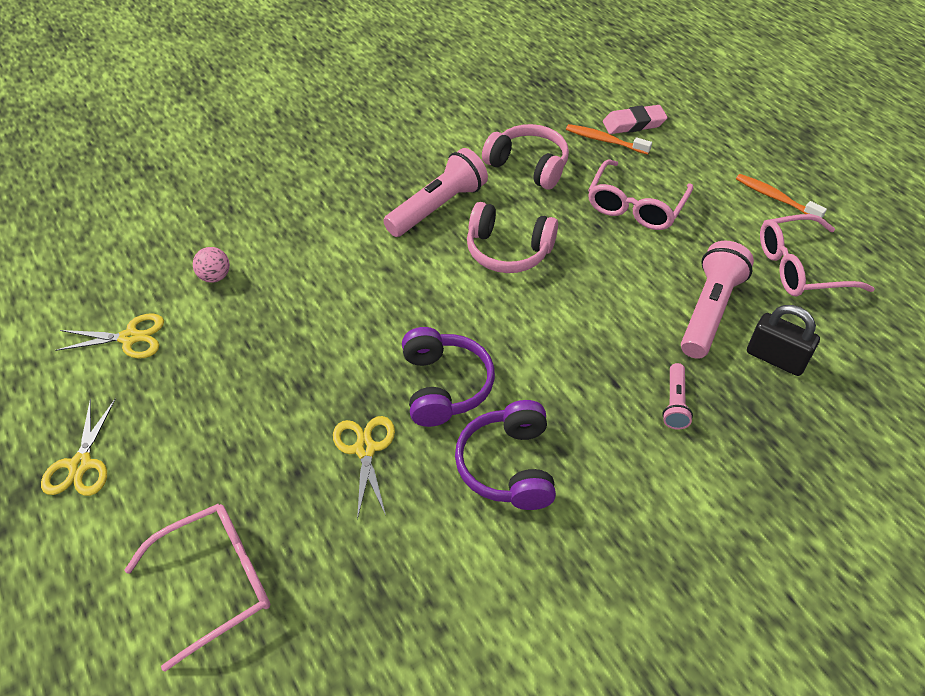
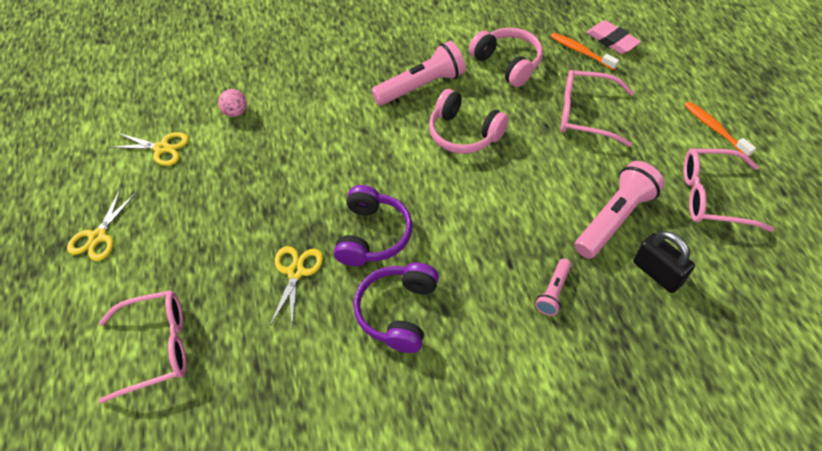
camera: 20 degrees right, 5 degrees up
pink glasses [588,159,694,230] -> pink glasses turned 60 degrees clockwise [561,70,634,147]
pink eraser [603,105,668,134] -> pink eraser turned 45 degrees clockwise [586,20,641,54]

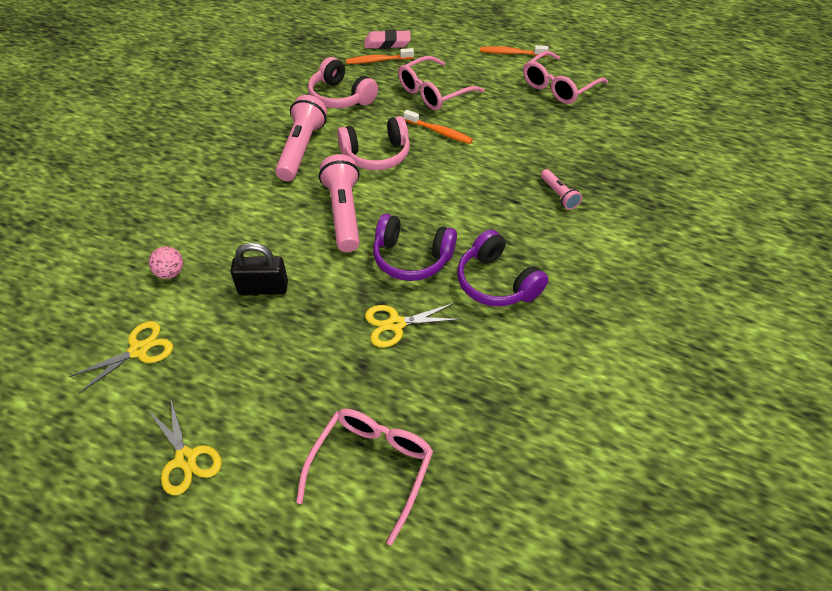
camera: 55 degrees left, 5 degrees down
yellow scissors [270,246,323,326] -> yellow scissors turned 60 degrees counterclockwise [365,303,461,348]
purple headphones [334,185,412,266] -> purple headphones turned 150 degrees clockwise [373,214,457,281]
pink headphones [469,28,543,87] -> pink headphones turned 135 degrees counterclockwise [308,57,378,108]
pink flashlight [574,161,665,259] -> pink flashlight moved to [319,154,360,252]
black padlock [633,231,695,293] -> black padlock moved to [230,242,288,295]
none -> orange toothbrush [404,110,473,144]

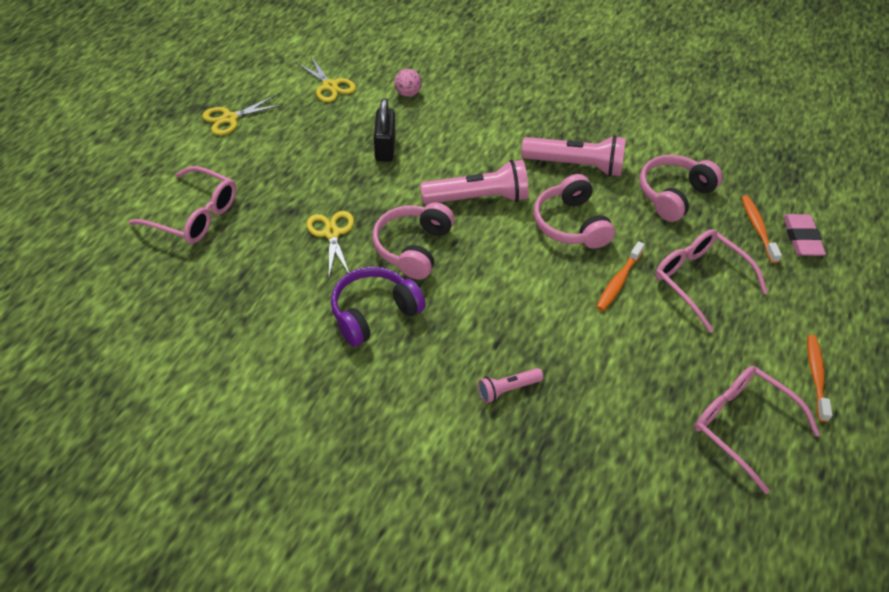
camera: 90 degrees right, 0 degrees up
purple headphones [373,214,457,281] -> pink headphones [372,203,454,279]

